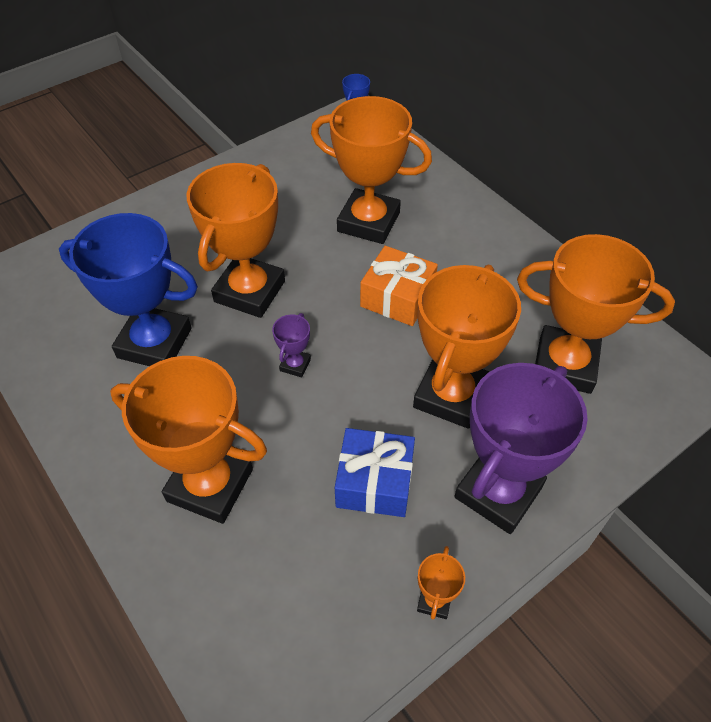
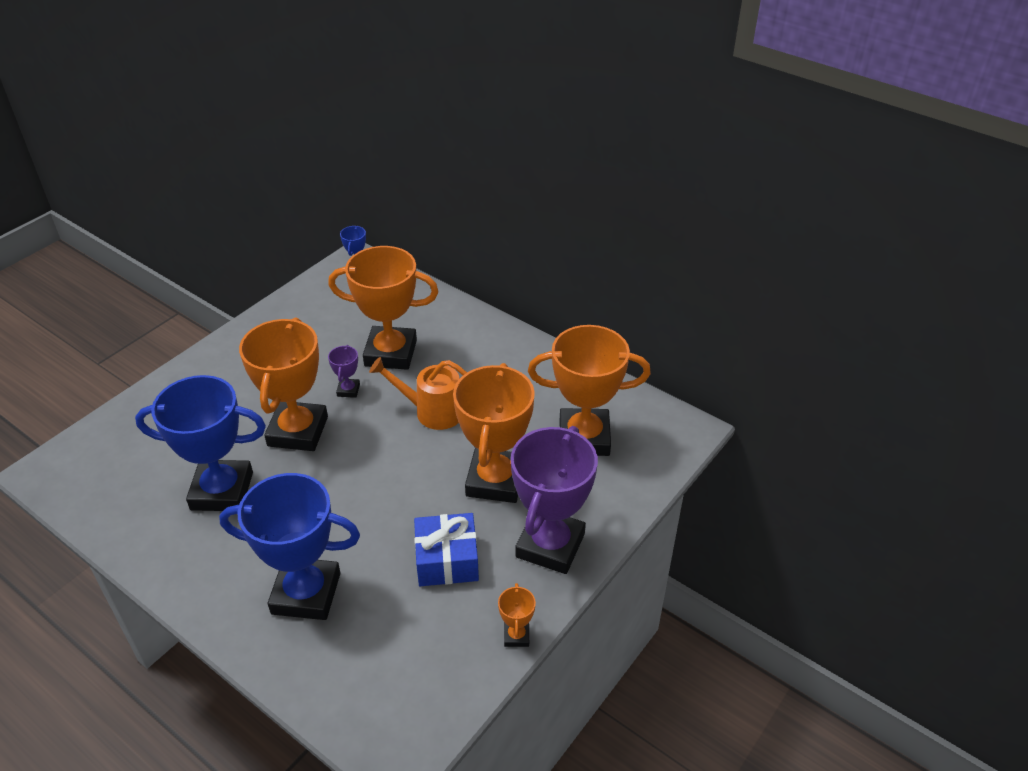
camera: 15 degrees left, 10 degrees down
orange trophy [110,356,267,524] -> blue trophy [219,473,360,620]
purple trophy [272,313,311,377] -> purple trophy moved to [328,345,360,398]
orange gift [360,246,438,326] -> orange watering can [369,357,467,430]

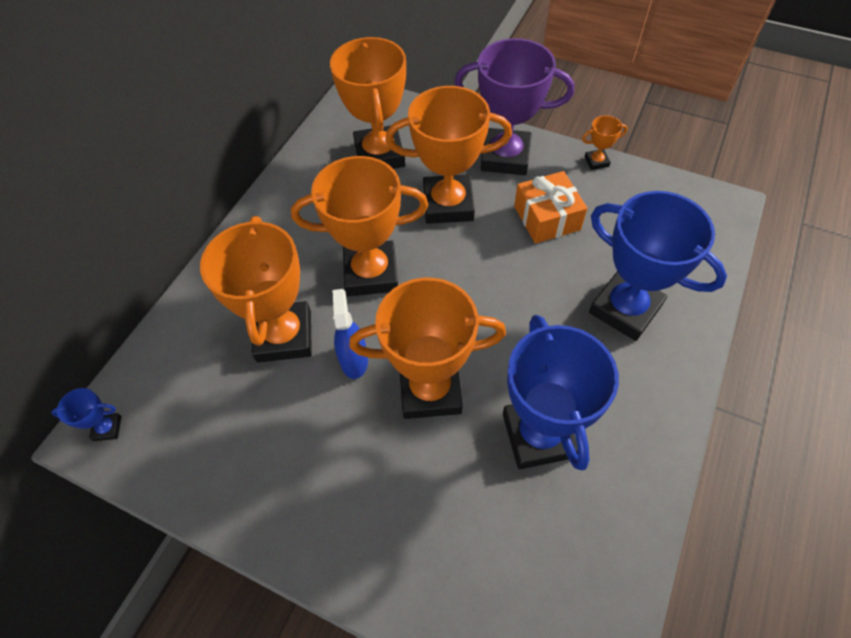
camera: 100 degrees left, 15 degrees up
blue trophy [219,473,360,620] -> blue trophy turned 45 degrees counterclockwise [589,191,727,341]
purple trophy [328,345,360,398] -> blue spray bottle [332,289,368,379]
orange watering can [369,357,467,430] -> orange trophy [291,156,428,296]
blue gift [414,513,479,586] -> orange gift [514,171,588,244]

